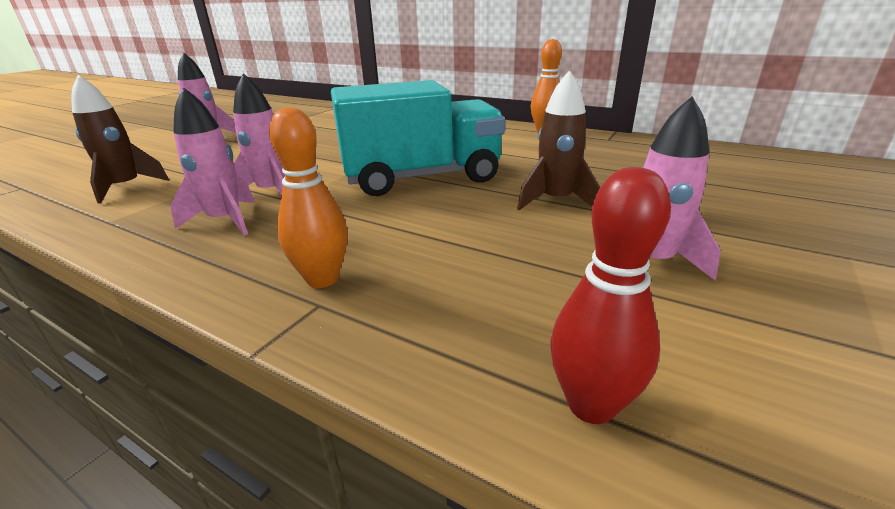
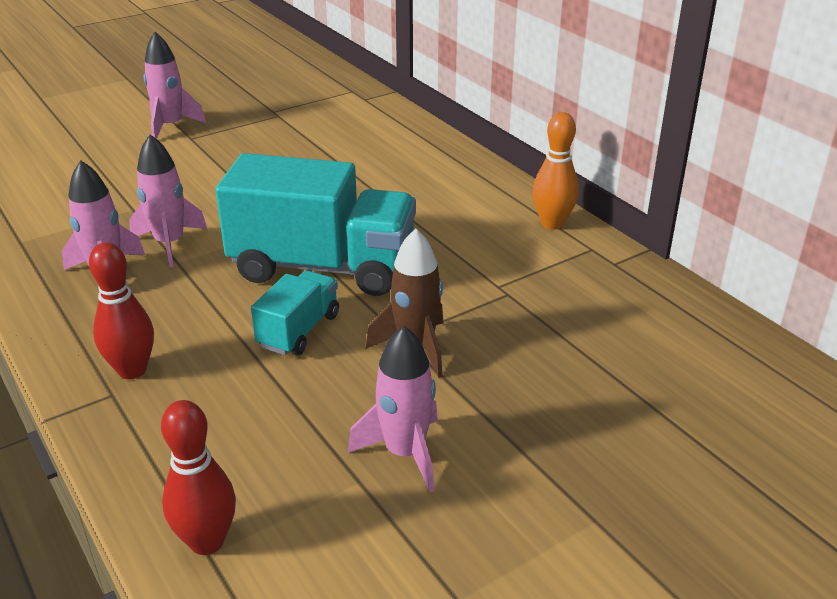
camera: 25 degrees right, 5 degrees up
brown rocket [71,75,169,204] -> none
orange bowling pin [269,107,348,288] -> red bowling pin [89,242,154,379]
none -> turquoise truck [251,270,339,356]

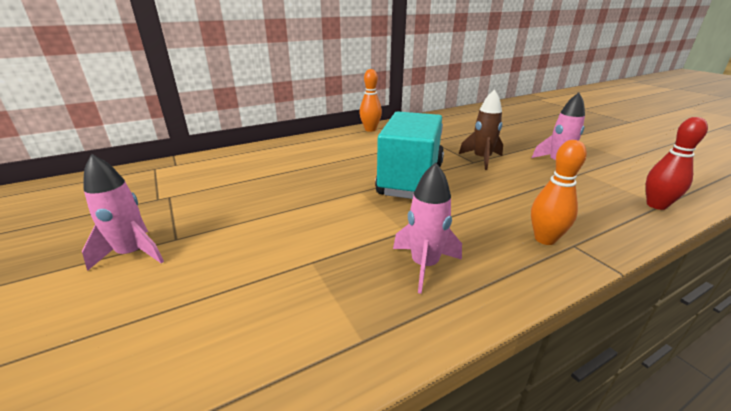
camera: 85 degrees left, 5 degrees down
red bowling pin [89,242,154,379] -> orange bowling pin [531,140,587,245]
pink rocket [129,135,207,267] -> none
turquoise truck [251,270,339,356] -> none

